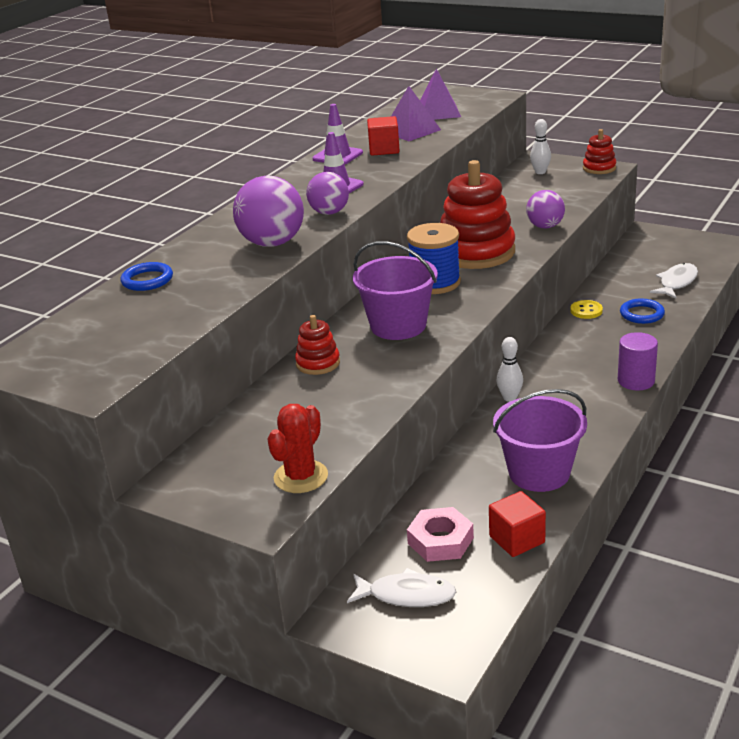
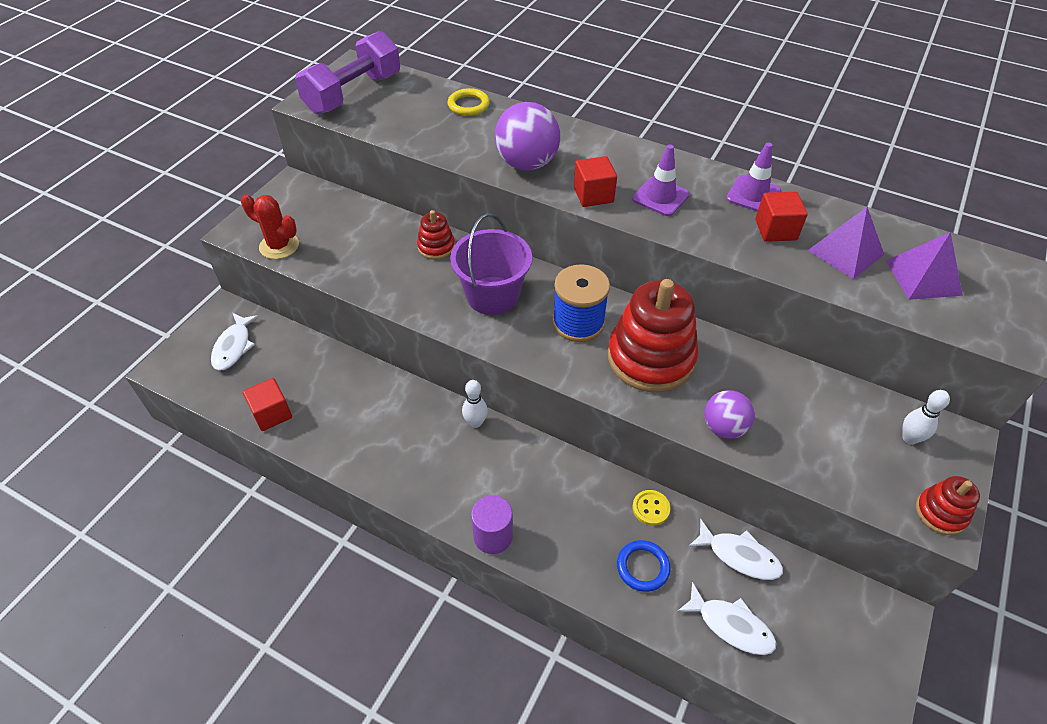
camera: 85 degrees right, 20 degrees up
blue ring [120,262,173,291] -> yellow ring [448,88,490,116]
purple ball [306,172,349,215] -> red cube [574,156,617,207]
pink nut [407,507,474,562] -> none
purple bucket [493,389,587,492] -> none
none -> purple dumbbell [295,31,400,114]
none -> white fish [688,519,783,580]

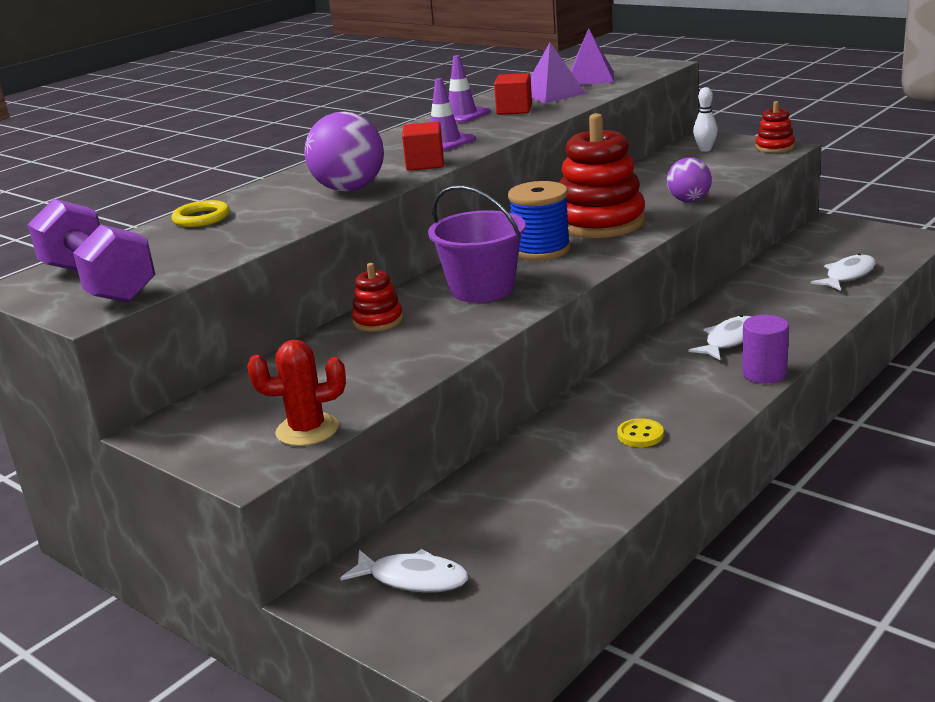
camera: 75 degrees left, 25 degrees down
red cactus [241,194,299,259] -> red cactus turned 45 degrees clockwise [247,340,346,446]
red cube [243,378,292,431] -> none
white bowling pin [462,380,488,428] -> none
blue ring [617,540,671,592] -> none
yellow button [632,490,670,526] -> yellow button moved to [617,418,664,447]
white fish [688,519,783,580] -> white fish moved to [688,315,752,360]

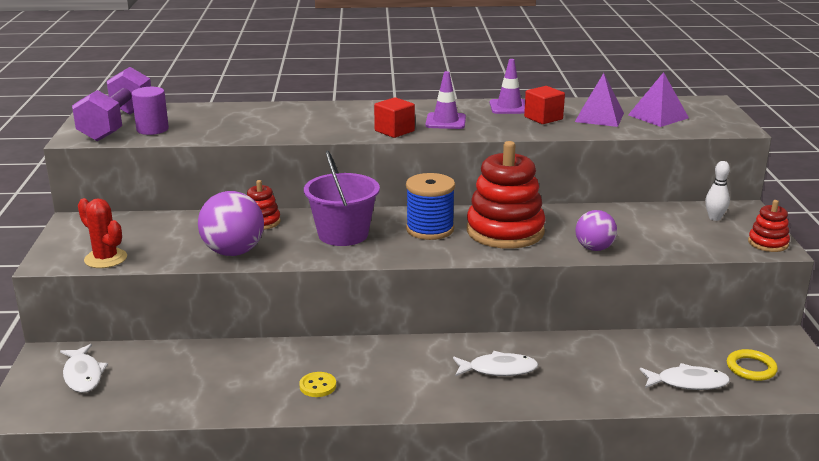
camera: 45 degrees right, 0 degrees up
yellow ring [172,200,230,227] -> yellow ring moved to [727,349,778,381]
purple ball [304,112,384,192] -> purple ball moved to [198,191,264,256]
purple cylinder [742,315,789,383] -> purple cylinder moved to [132,87,169,135]

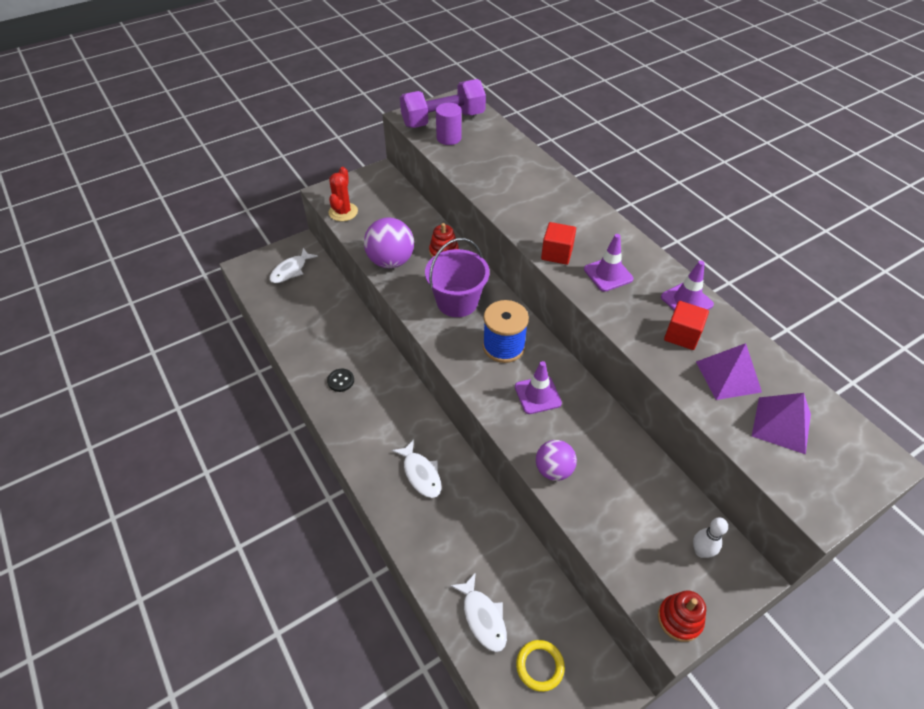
camera: 60 degrees right, 25 degrees up
yellow button [299,372,336,397] -> black button [327,369,354,392]
red stacking toy [467,141,546,249] -> purple traffic cone [515,361,562,414]

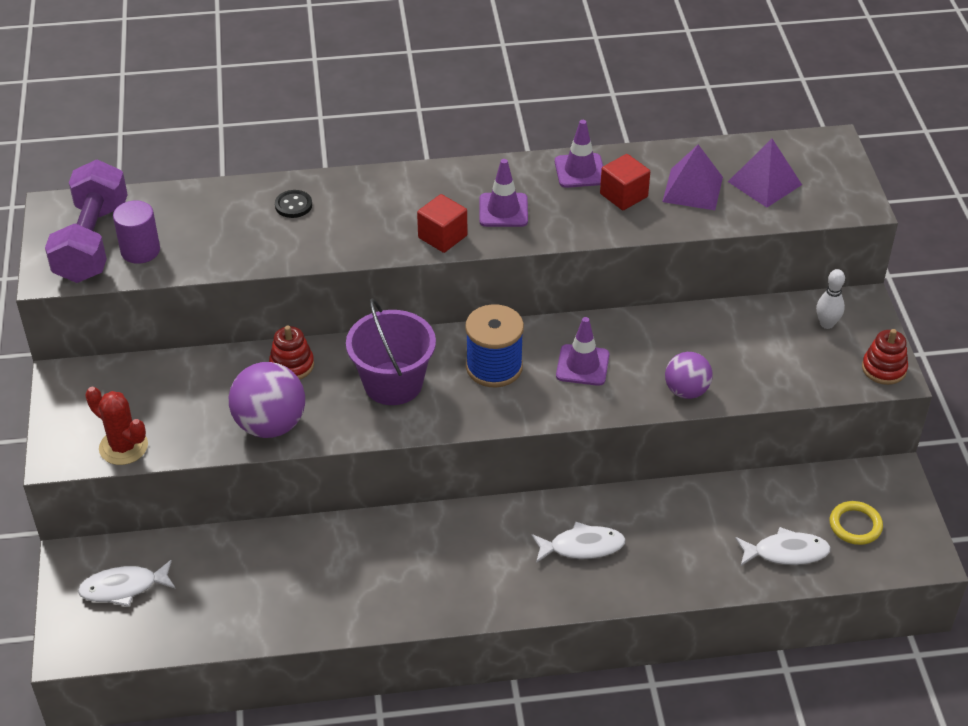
camera: 65 degrees left, 5 degrees down
white fish [269,248,318,283] -> white fish turned 105 degrees clockwise [78,560,176,607]
black button [327,369,354,392] -> black button moved to [275,190,312,218]

